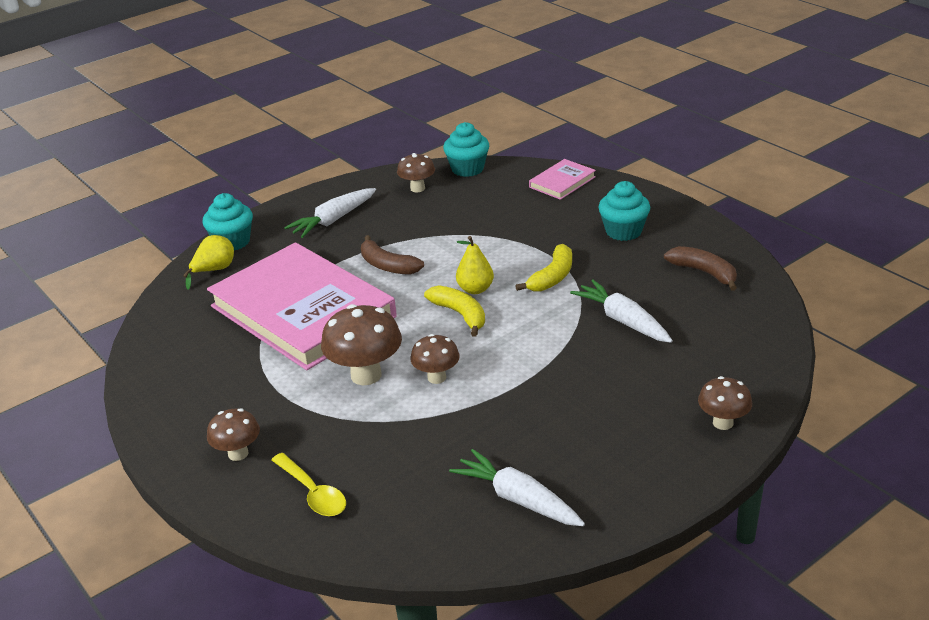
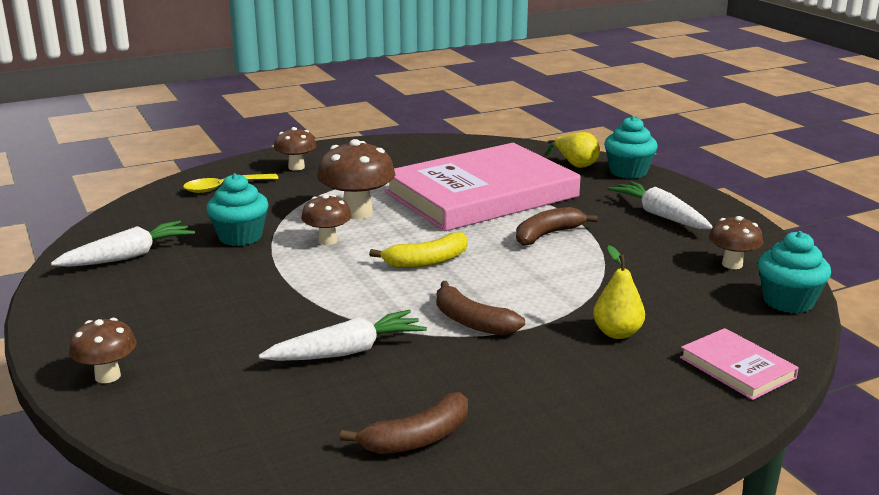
camera: 100 degrees right, 10 degrees down
yellow pear [456,236,494,294] -> yellow pear moved to [593,245,645,339]
yellow banana [515,244,572,292] -> brown banana [436,281,525,335]
turquoise cupcake [598,181,650,241] -> turquoise cupcake moved to [206,173,269,246]

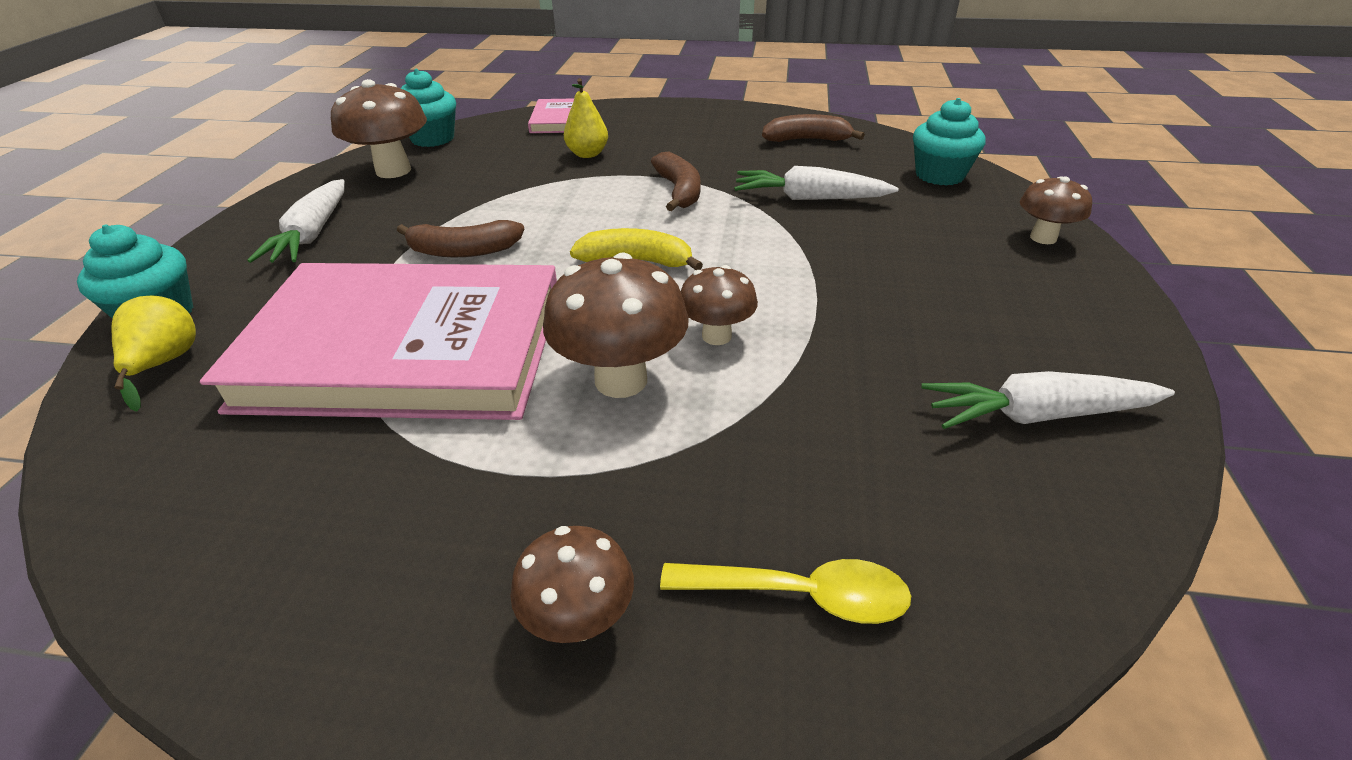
camera: 145 degrees left, 15 degrees up
turquoise cupcake [206,173,269,246] -> turquoise cupcake moved to [913,98,985,186]
brown mushroom [709,216,763,269] -> brown mushroom [331,79,427,178], size x1.65

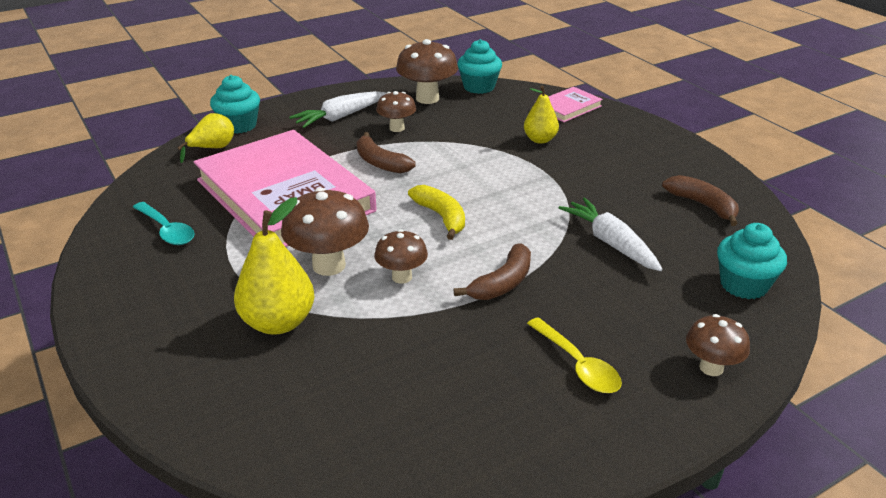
camera: 50 degrees right, 5 degrees down
brown mushroom [510,526,634,643] -> brown mushroom moved to [376,91,416,132]
brown banana [651,152,700,211] -> brown banana moved to [454,243,531,300]
yellow spoon [660,559,911,624] -> yellow spoon moved to [527,317,622,393]
white carrot [921,371,1175,429] -> none
none -> turquoise spoon [133,202,195,245]
none -> yellow pear [234,197,315,335]

